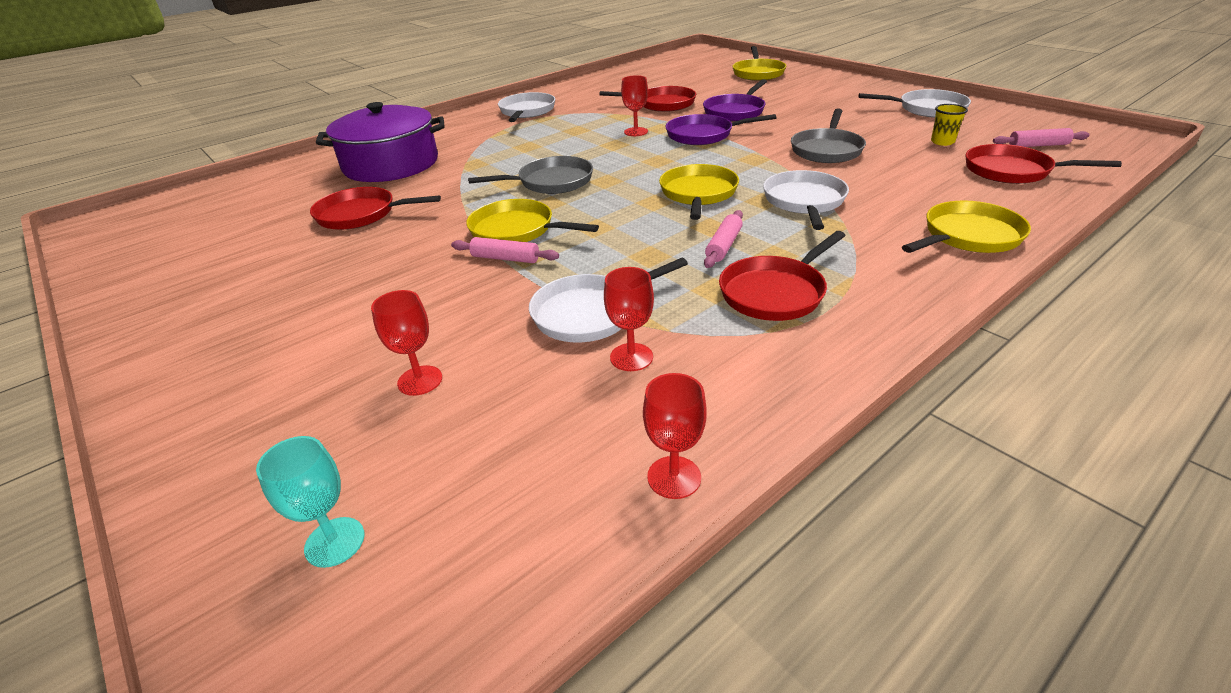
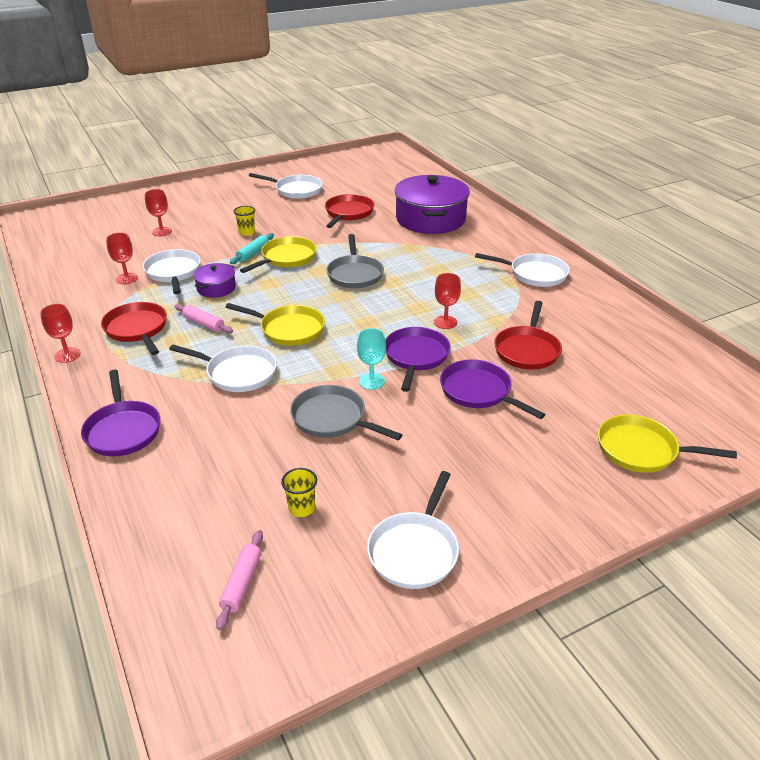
camera: 100 degrees right, 0 degrees up
turquoise goblet [256,436,364,568] -> turquoise goblet moved to [357,328,386,390]
pink rolling pin [451,237,559,263] -> turquoise rolling pin [230,233,274,264]
red goblet [643,373,707,499] -> red goblet moved to [40,304,81,363]
yellow pan [902,200,1031,253] -> purple pan [81,370,160,456]
red pan [966,144,1122,184] -> none
none -> purple pot [193,263,236,298]
none -> yellow cup [234,206,255,236]
none -> white pan [249,173,323,199]

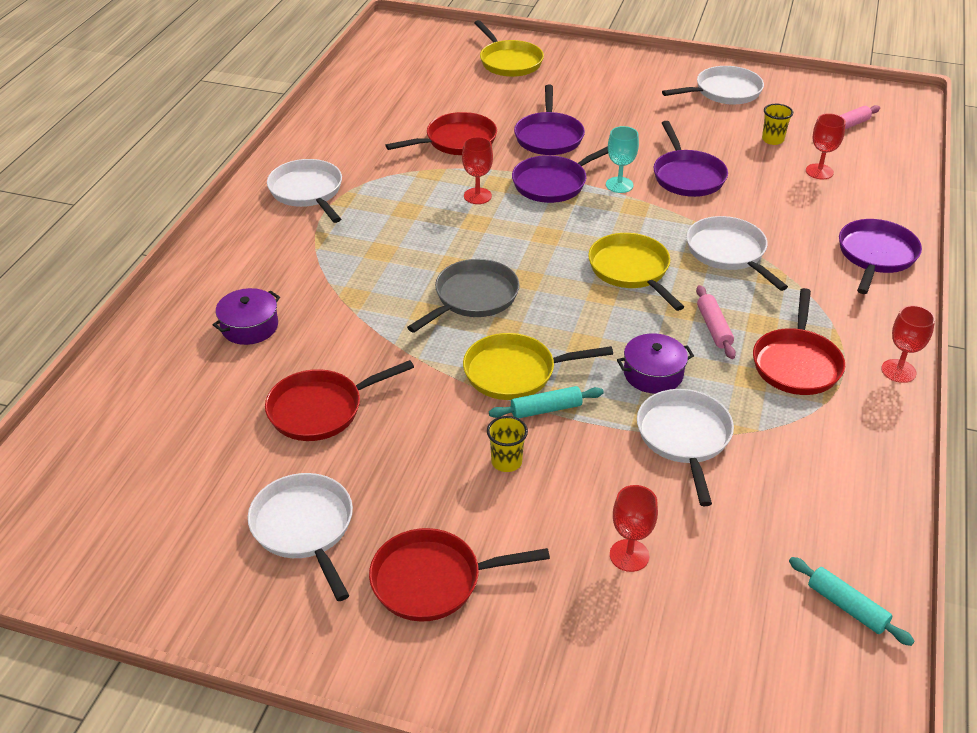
camera: 135 degrees left, 5 degrees up
red goblet [106,233,138,284] -> red goblet moved to [806,113,846,179]
white pan [143,249,201,294] -> white pan turned 150 degrees clockwise [637,389,734,506]
grey pan [290,385,402,440] -> purple pan [654,121,728,197]
purple pot [394,175,470,234] -> purple pot [213,288,280,345], size x0.47
none -> red pan [369,528,550,622]
none -> turquoise rolling pin [789,557,915,646]

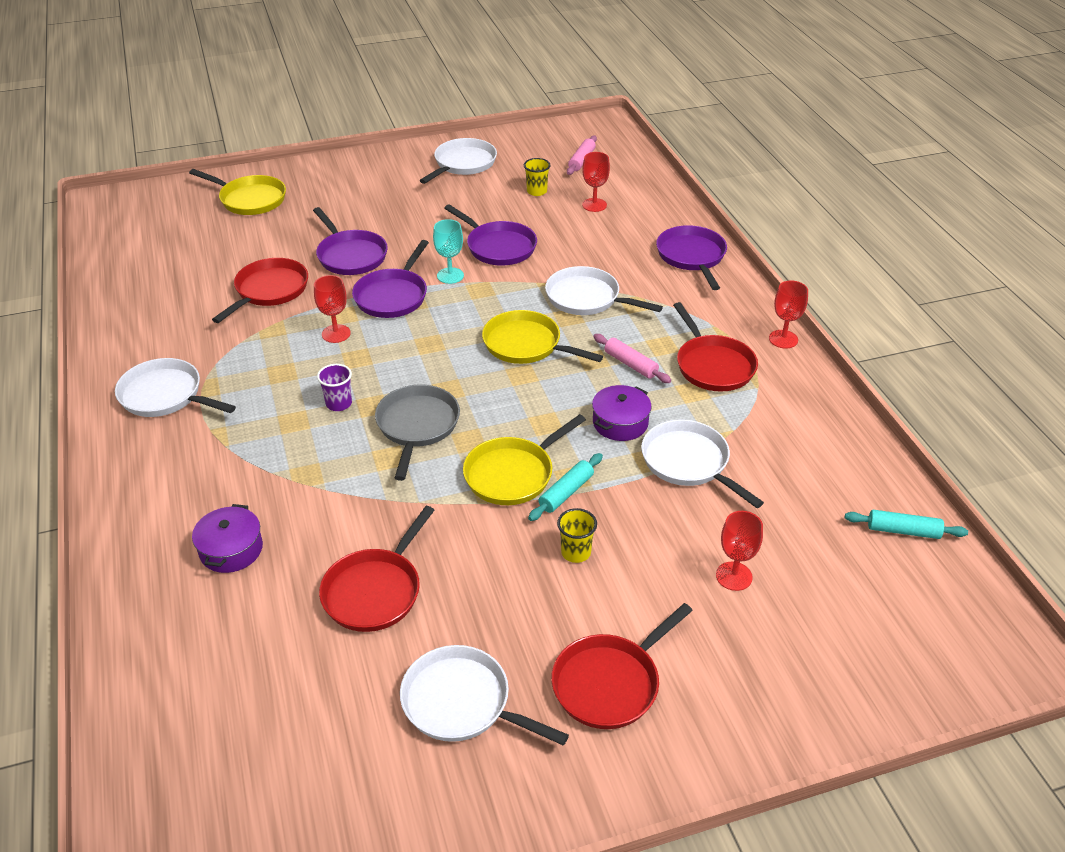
camera: 35 degrees left, 0 degrees up
none -> purple cup [317,364,352,411]

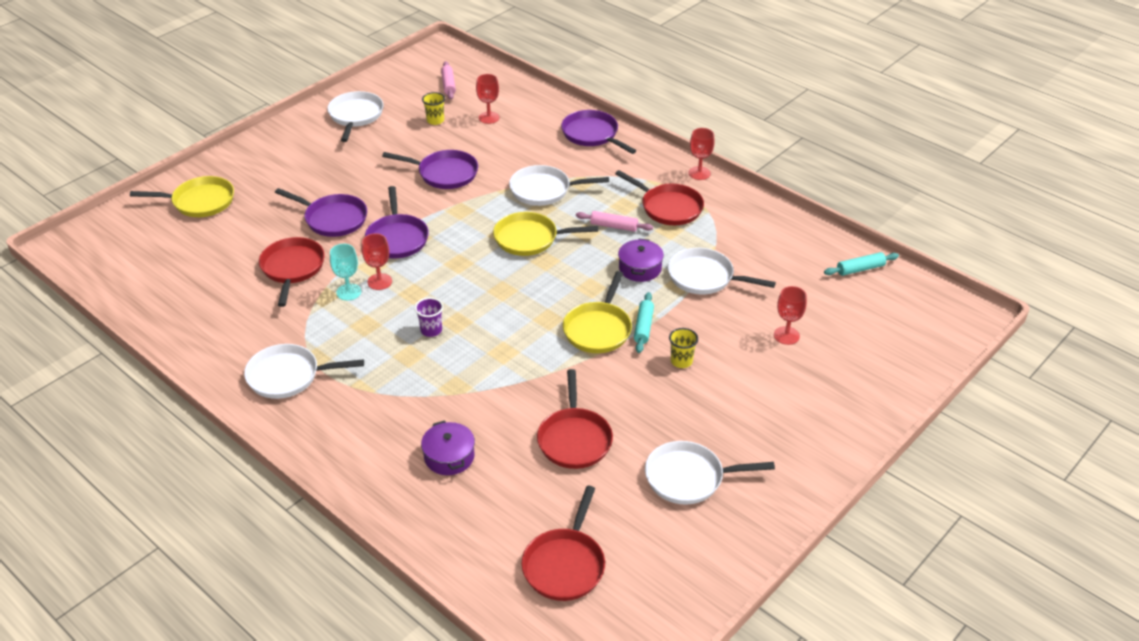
camera: 30 degrees left, 0 degrees up
grey pan [375,385,460,481] -> none
turquoise goblet [433,219,464,284] -> turquoise goblet moved to [330,244,361,301]
red pan [551,603,693,729] -> red pan moved to [522,486,605,601]

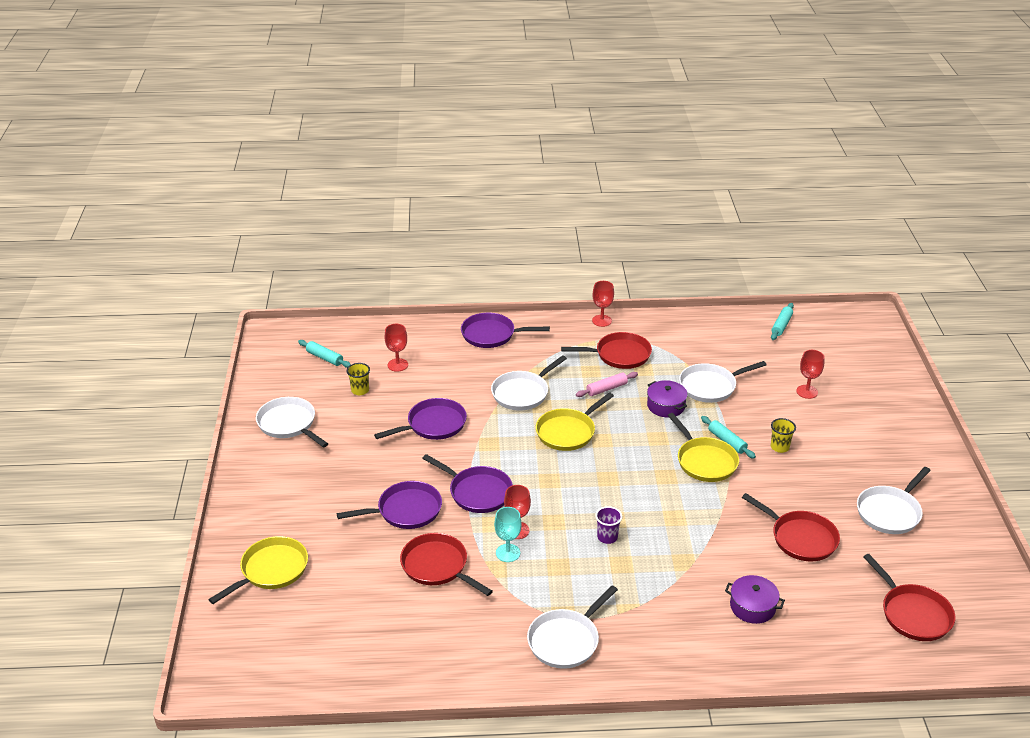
camera: 45 degrees left, 5 degrees down
pink rolling pin [441,61,456,100] -> turquoise rolling pin [298,340,351,368]

